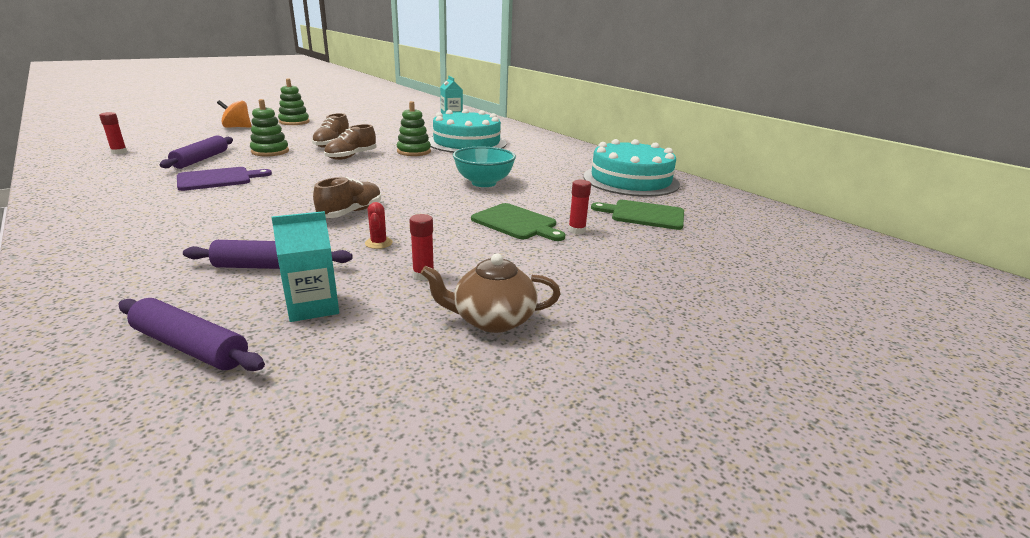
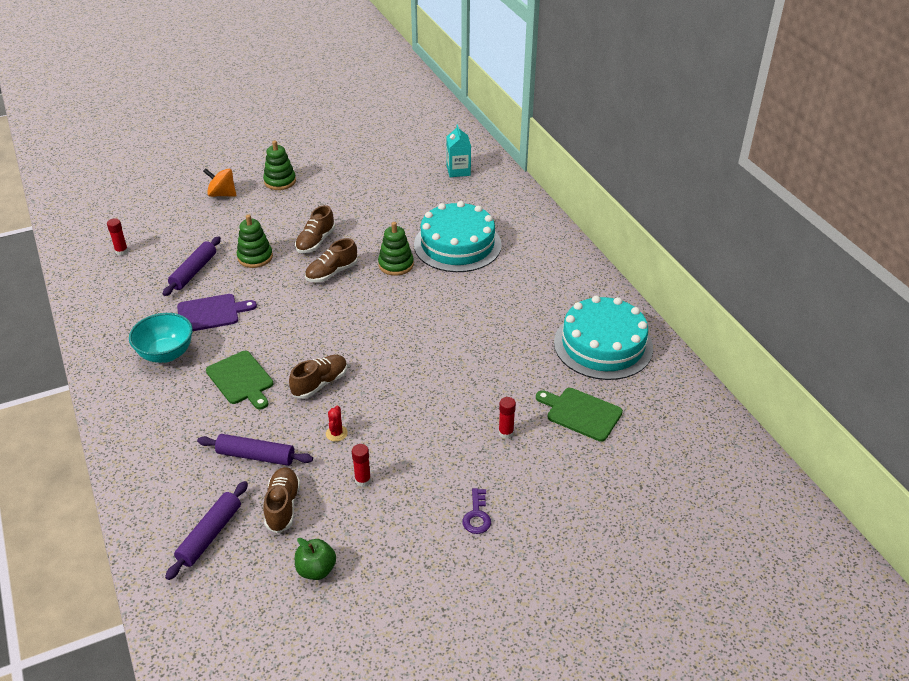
camera: 15 degrees right, 15 degrees up
purple rolling pin [118,298,265,371] -> purple rolling pin turned 75 degrees clockwise [165,481,248,580]
turquoise carton [271,211,339,322] -> brown shoe [264,467,300,533]
brown teapot [421,254,561,333] -> none
turquoise bowl [453,147,516,187] -> turquoise bowl moved to [129,313,193,363]
green cutting board [471,203,565,241] -> green cutting board moved to [206,351,273,409]
none -> green apple [295,538,336,580]
none -> purple key [462,488,491,534]

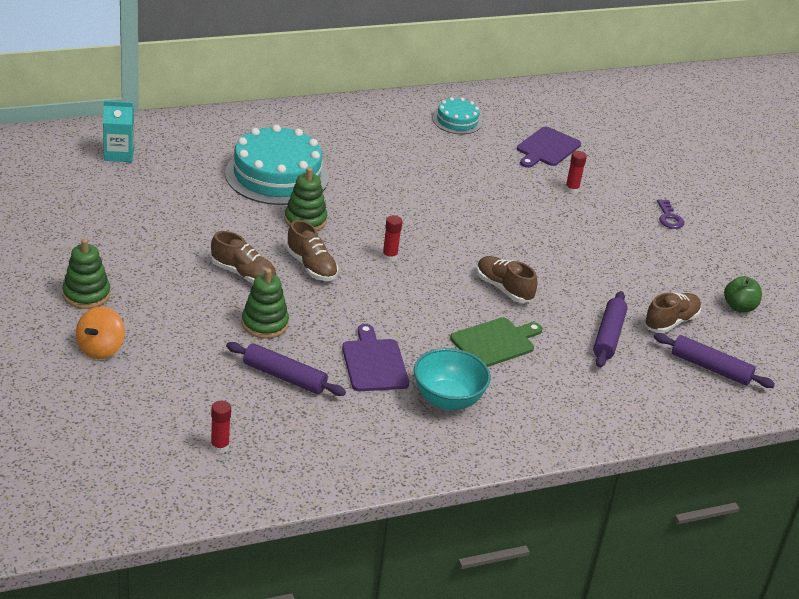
camera: 90 degrees left, 5 degrees down
brown shoe [264,467,300,533] -> brown shoe turned 135 degrees clockwise [644,293,701,333]
red cactus [326,406,348,442] -> none
red glue stick [352,444,371,487] -> red glue stick moved to [382,215,402,261]
purple key [462,488,491,534] -> purple key turned 75 degrees clockwise [657,199,684,229]
green cutting board [536,388,623,442] -> purple cutting board [517,126,581,168]
turquoise cake [554,296,653,380] -> turquoise cake [433,97,482,134], size x0.52

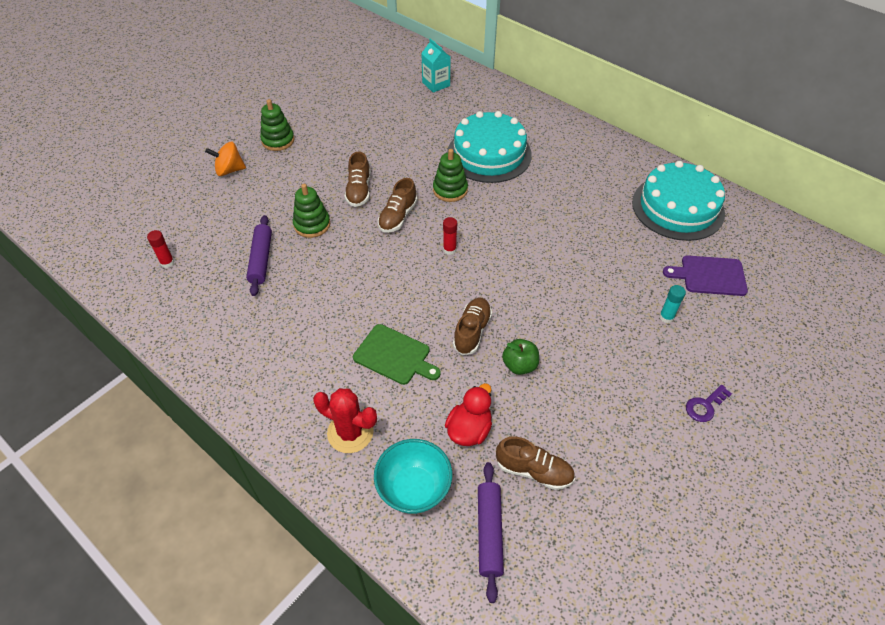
camera: 65 degrees right, 15 degrees up
purple cutting board [342,324,409,391] -> none
turquoise bowl [414,348,491,410] -> turquoise bowl moved to [374,439,452,514]
turquoise cake [433,97,482,134] -> turquoise cake [632,161,725,241], size x1.94
red glue stick [565,151,587,194] -> turquoise glue stick [659,285,686,323]
purple rolling pin [593,291,628,368] -> red duck [445,383,492,446]
green apple [724,276,762,312] -> green apple moved to [502,339,539,375]
none -> red cactus [313,388,377,453]

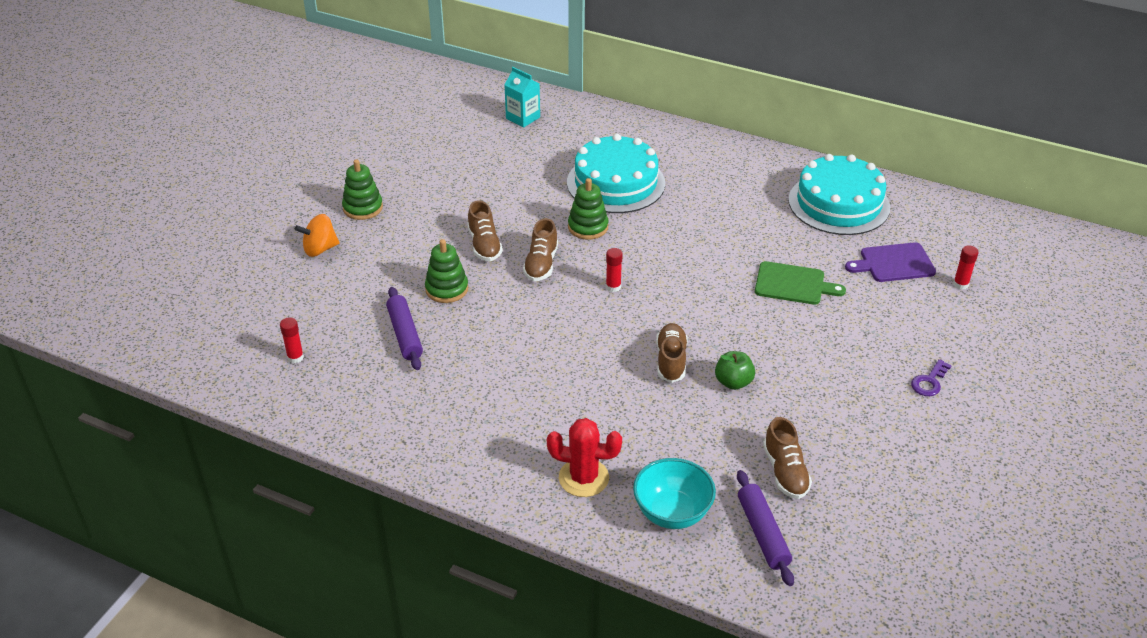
camera: 15 degrees left, 10 degrees down
green cutting board [353,324,441,385] -> green cutting board moved to [755,261,846,305]
red duck [445,383,492,446] -> none
brown shoe [496,437,575,490] -> brown shoe turned 75 degrees clockwise [763,417,812,499]
turquoise glue stick [659,285,686,323] -> none
none -> red glue stick [953,245,979,290]

